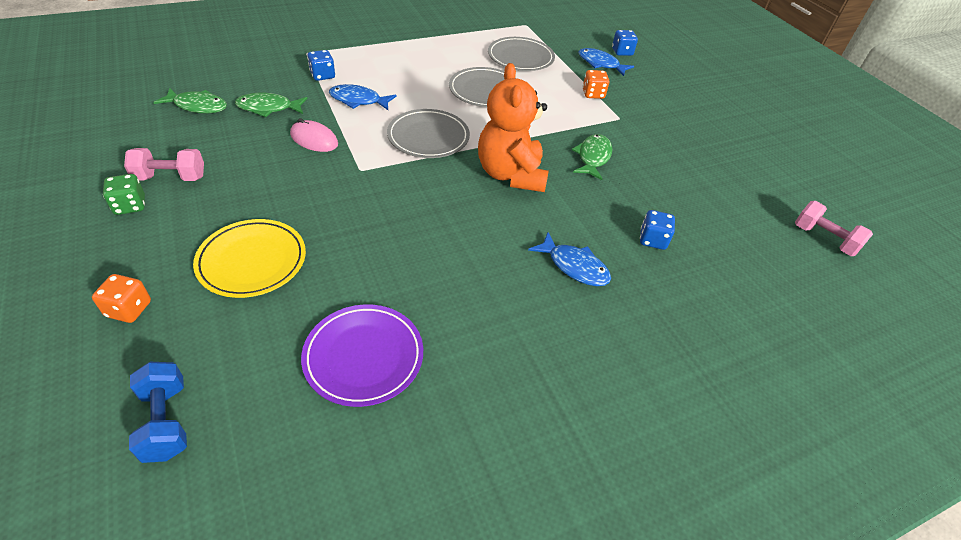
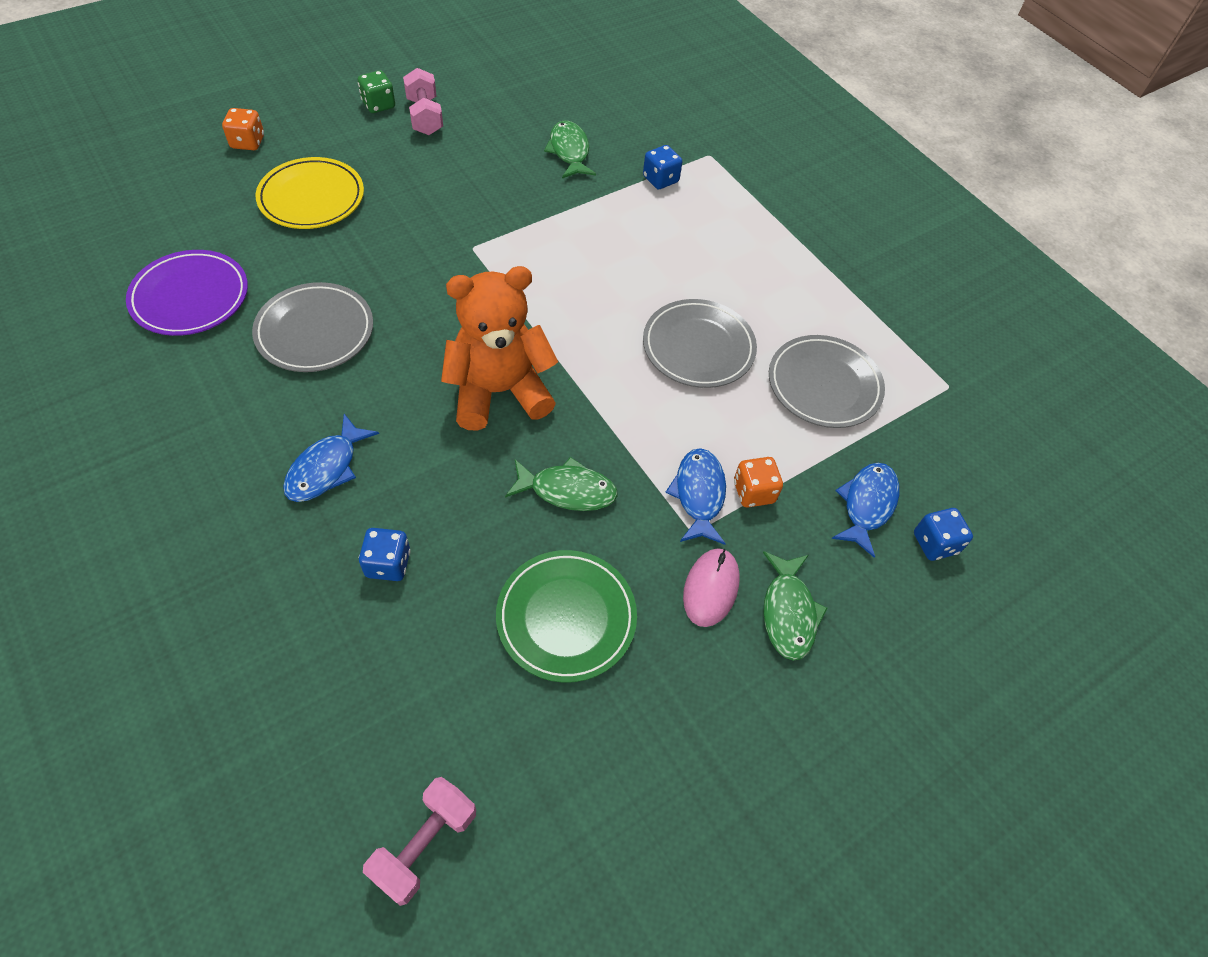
camera: 80 degrees right, 10 degrees up
blue dumbbell [129,362,187,463] -> none
green fish [153,88,227,113] -> green fish moved to [763,551,828,661]
pink mouse [290,118,338,152] -> pink mouse moved to [683,548,740,627]
blue fish [329,84,396,110] -> blue fish moved to [665,448,726,545]
grey plate [387,109,470,158] -> grey plate moved to [252,282,373,372]
none -> green plate [496,550,637,683]

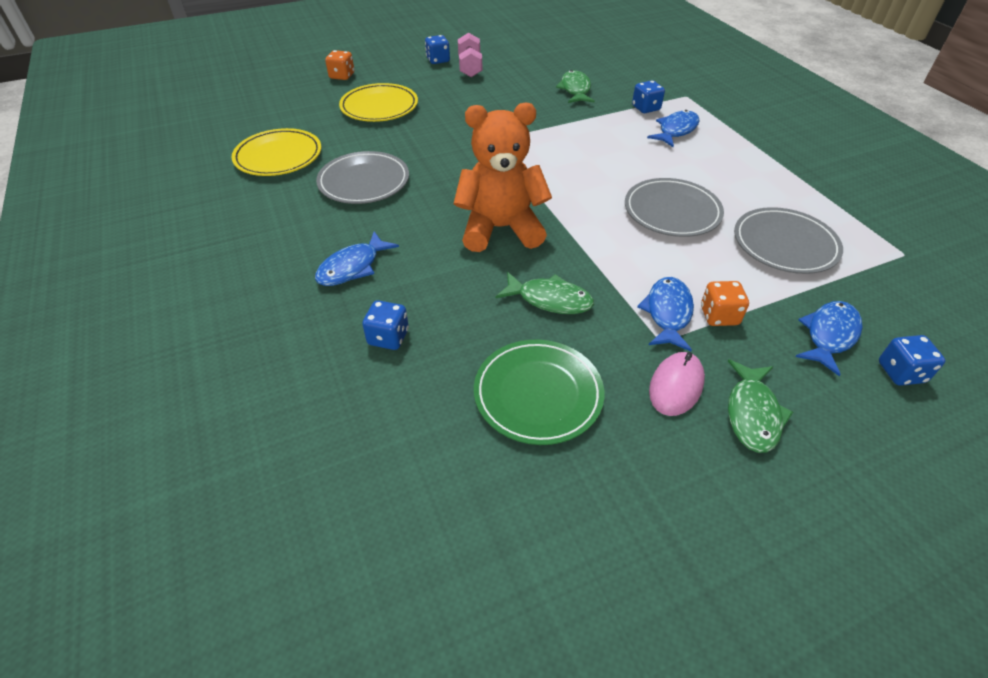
camera: 15 degrees right, 10 degrees down
purple plate [126,250,248,336] -> yellow plate [232,128,321,176]
green dice [358,70,395,113] -> blue dice [425,35,450,64]
pink dumbbell [363,777,476,906] -> none
none -> blue fish [647,110,699,147]

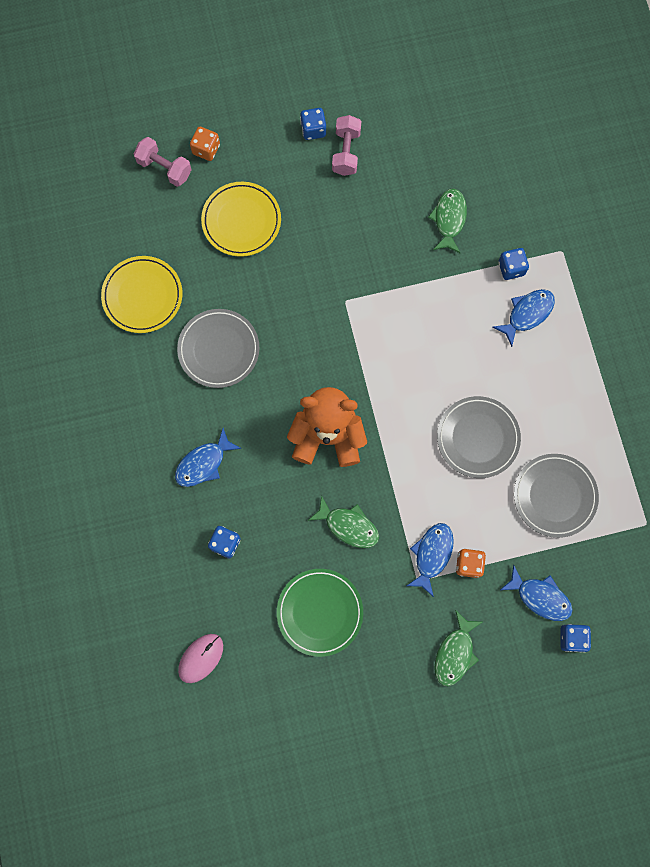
camera: 10 degrees right, 30 degrees up
pink mouse [649,352,705,416] -> pink mouse moved to [178,634,223,683]
blue fish [795,301,862,376] -> blue fish turned 75 degrees clockwise [500,565,573,621]
none -> pink dumbbell [134,137,192,187]

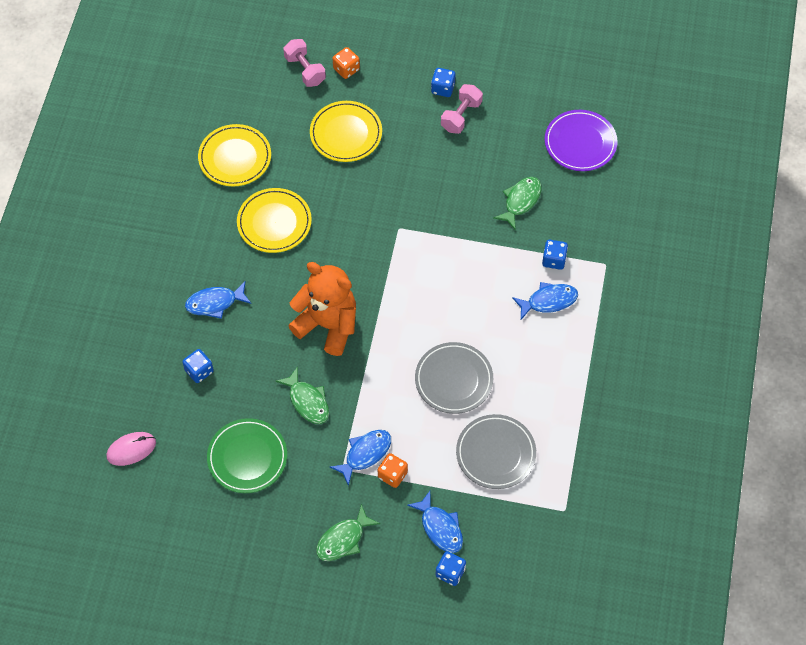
camera: 25 degrees right, 15 degrees down
grey plate [177,309,259,388] -> yellow plate [237,188,312,253]
none -> purple plate [545,110,618,171]

